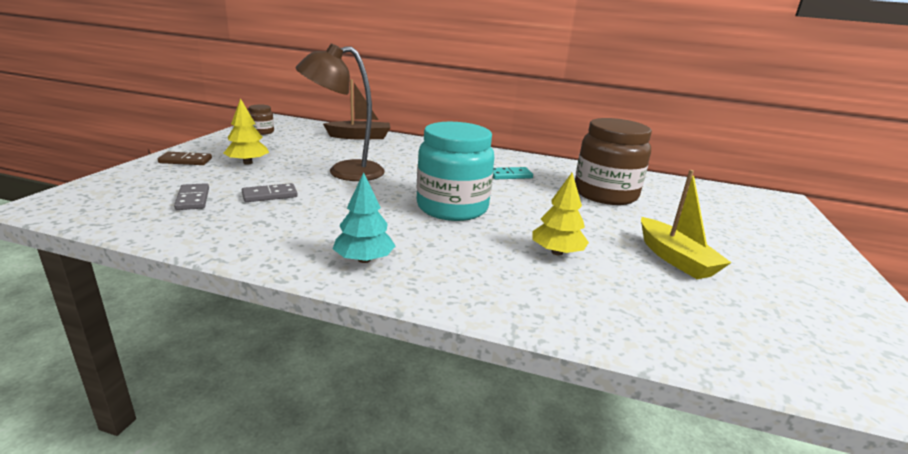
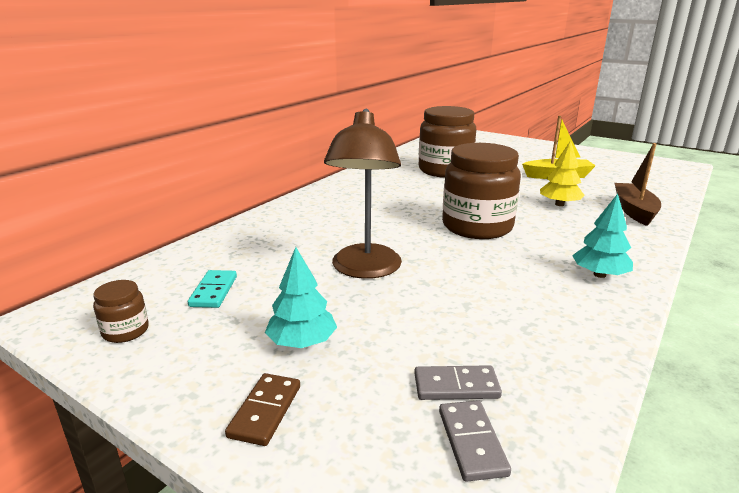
camera: 70 degrees left, 0 degrees up
yellow tree [223,98,269,165] -> turquoise tree [265,247,337,348]
grey domino [242,183,298,202] -> grey domino moved to [439,400,511,482]
brown boat [323,79,391,140] -> brown boat moved to [615,143,661,226]
turquoise jar [417,122,494,221] -> brown jar [442,143,521,239]
turquoise domino [493,167,533,179] -> turquoise domino moved to [188,270,237,308]

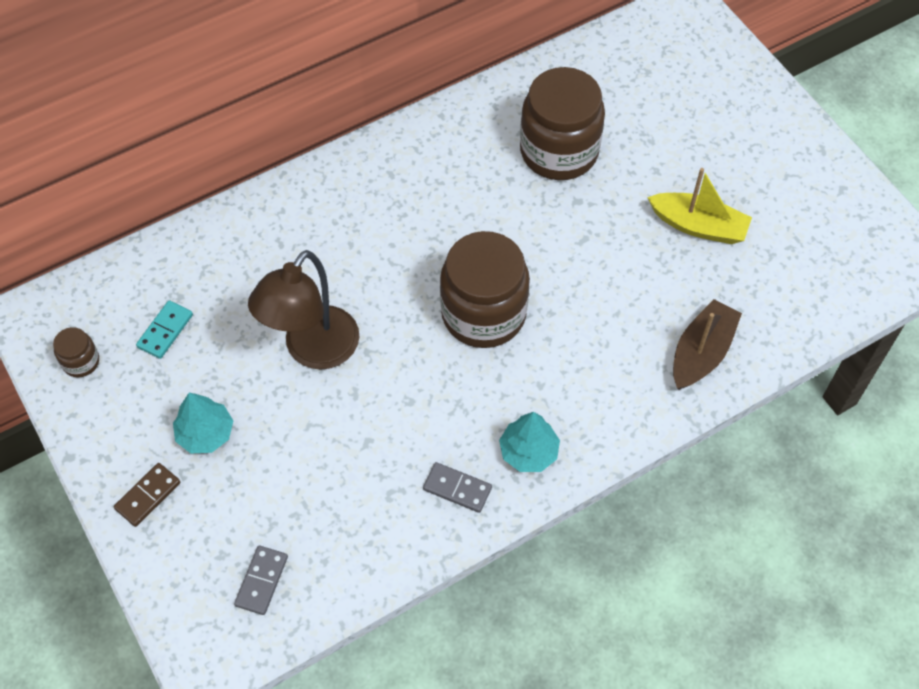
camera: 25 degrees right, 35 degrees up
grey domino [414,365,502,400] -> grey domino moved to [423,462,492,513]
yellow tree [540,141,585,206] -> none

